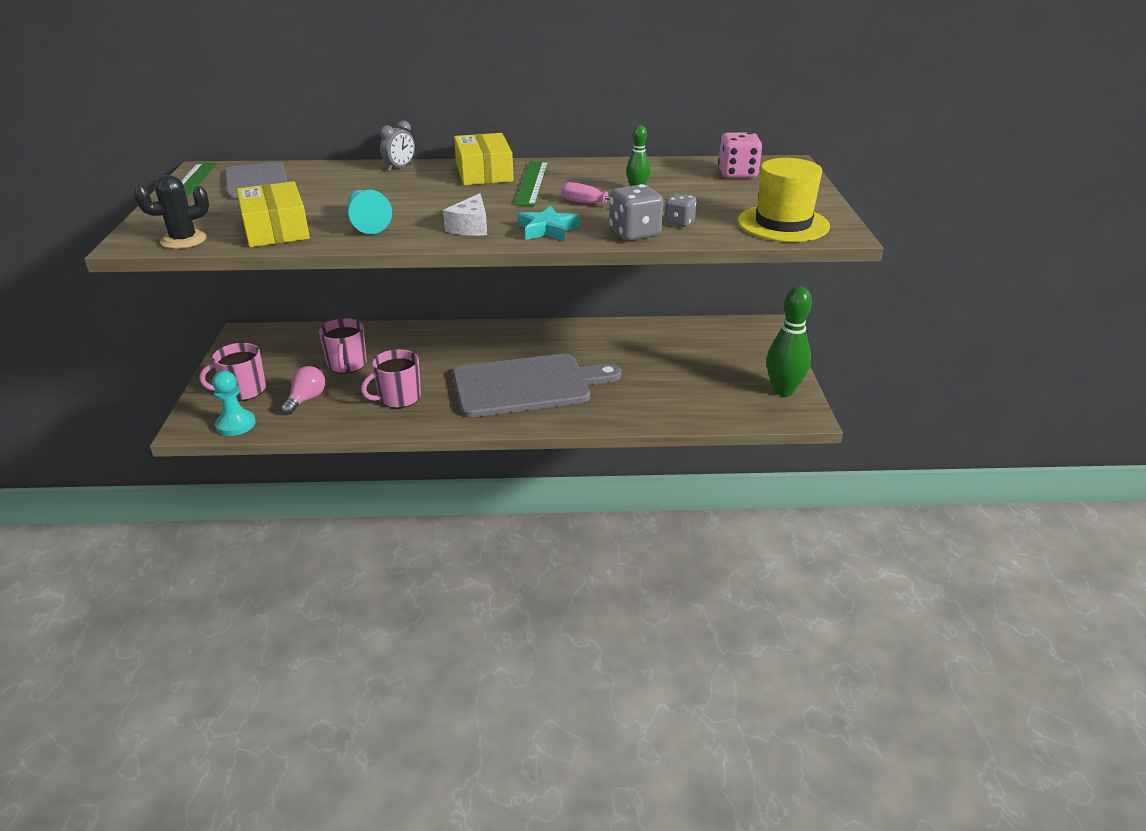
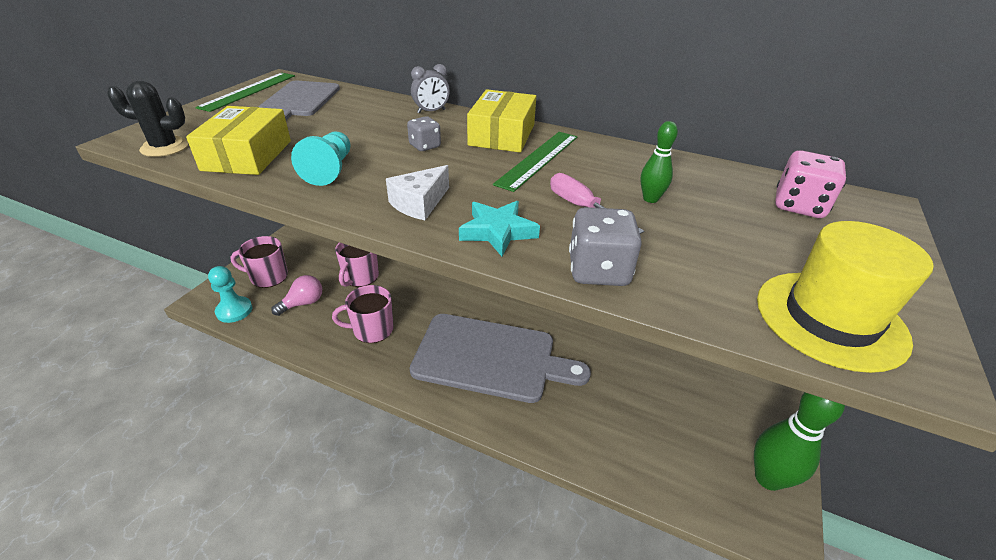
camera: 25 degrees right, 5 degrees up
grey dice [664,193,697,227] -> grey dice moved to [407,116,441,151]

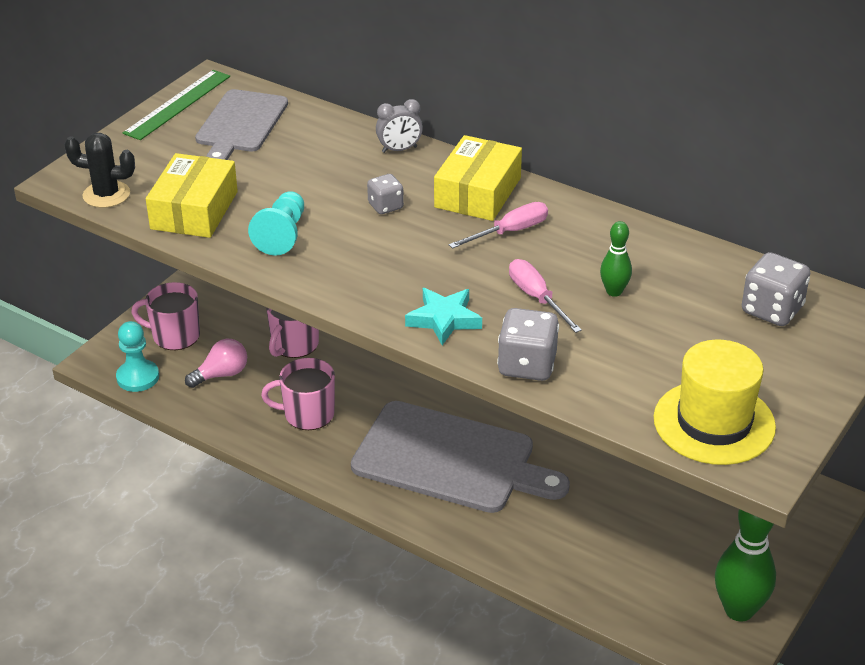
camera: 10 degrees right, 0 degrees up
white cheese [386,165,449,220] -> none
green ruler [493,132,577,192] -> pink screwdriver [449,202,548,249]
pink dice [775,150,846,218] -> grey dice [742,252,810,326]

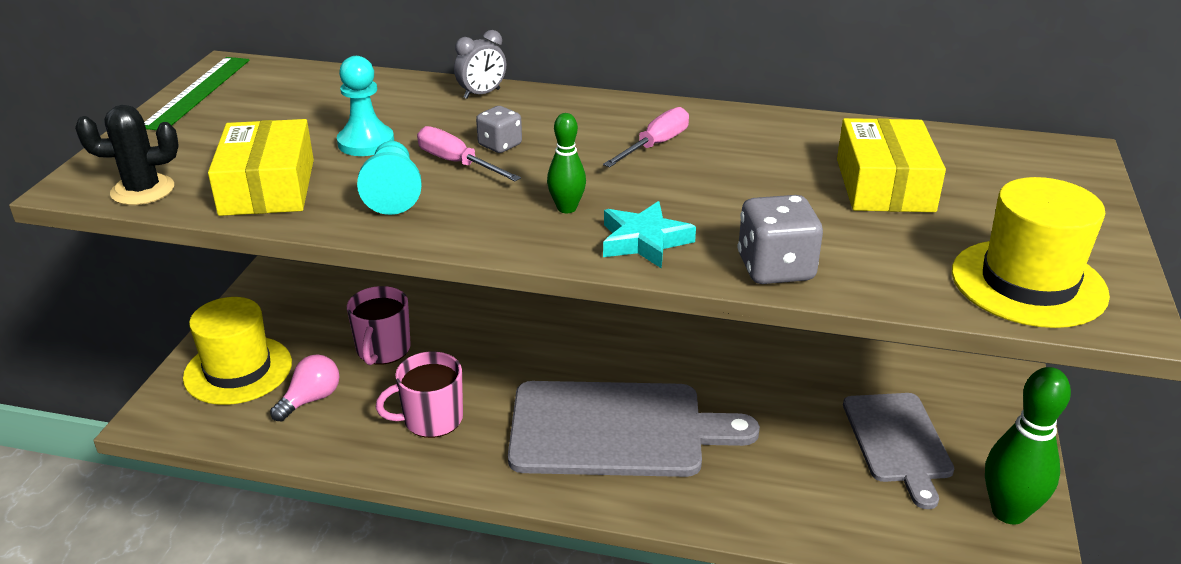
camera: 20 degrees left, 5 degrees down
turquoise pawn [116,321,159,392] -> turquoise pawn moved to [337,56,394,156]
pink mug [131,282,200,350] -> yellow hat [183,297,292,405]
grey cutting board [195,89,288,160] -> grey cutting board moved to [843,393,954,509]
yellow box [434,135,522,221] -> yellow box moved to [837,118,946,212]
pink screwdriver [509,259,582,333] -> pink screwdriver moved to [417,126,521,181]
green bowling pin [600,221,632,297] -> green bowling pin moved to [547,113,586,213]
grey dice [742,252,810,326] -> none

